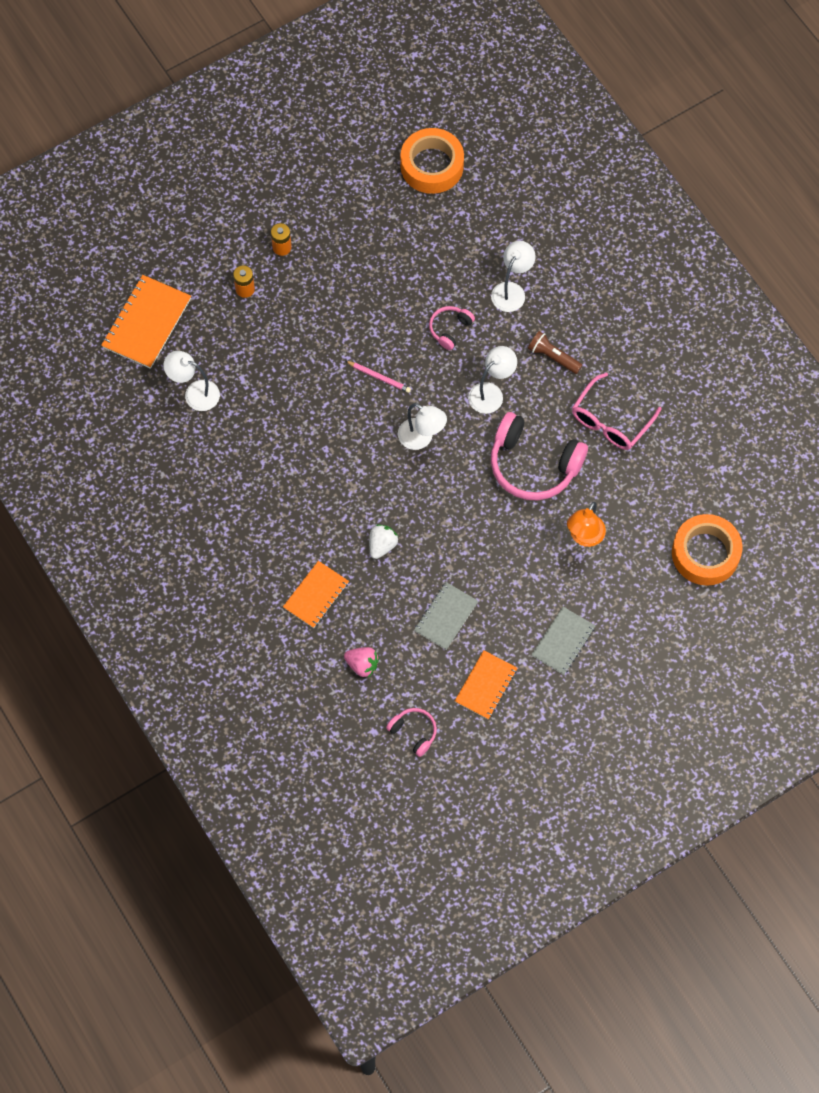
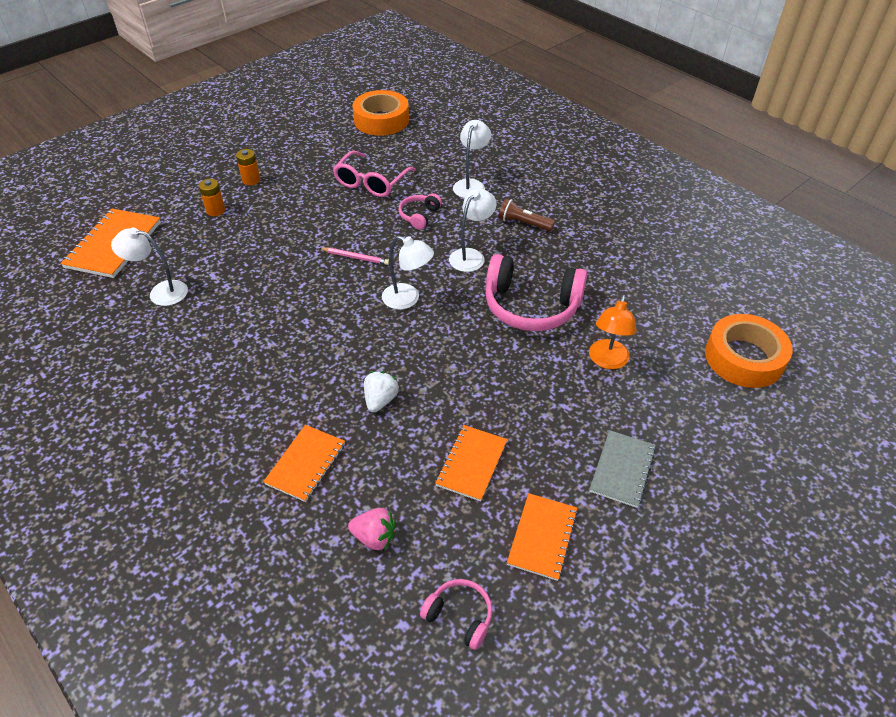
camera: 10 degrees left, 20 degrees down
grey notebook [414,582,478,650] -> orange notebook [435,425,507,502]
pink glasses [572,372,661,450] -> pink glasses moved to [333,151,416,197]

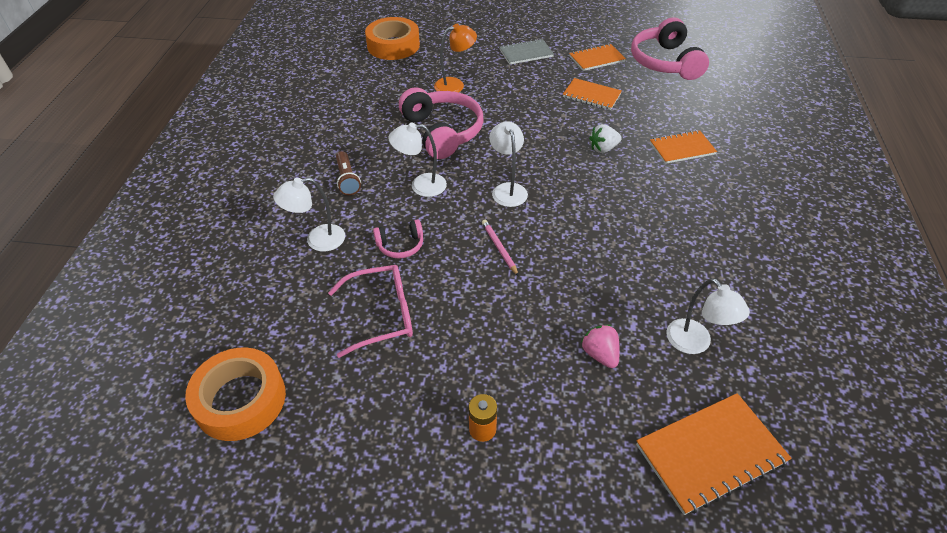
camera: 130 degrees left, 0 degrees up
orange battery [199,179,225,216] -> none
pink strawberry [348,508,396,550] -> pink strawberry moved to [581,325,620,368]
pink headphones [420,579,493,650] -> pink headphones [631,17,709,80], size x2.05
orange notebook [435,425,507,502] -> orange notebook turned 45 degrees clockwise [563,78,622,110]

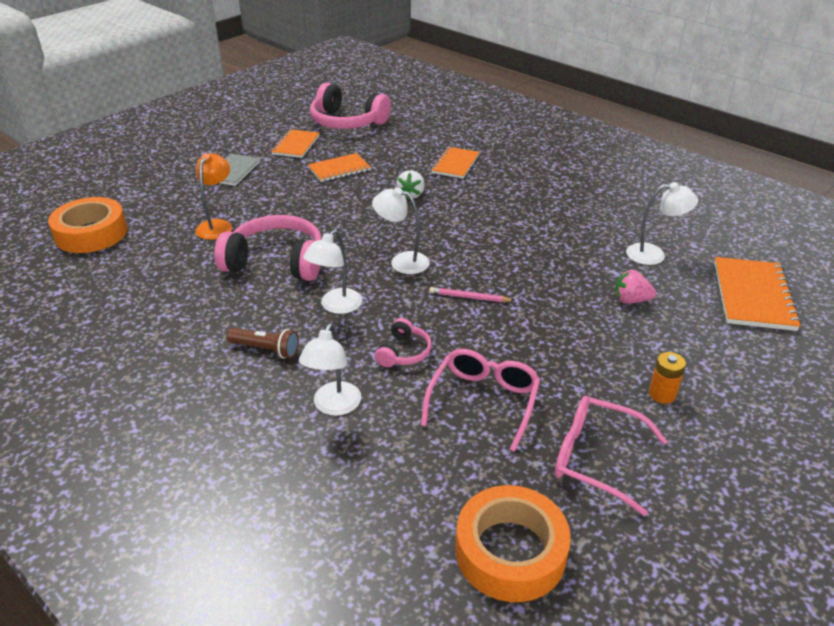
camera: 55 degrees left, 10 degrees down
none -> pink glasses [555,396,668,516]

